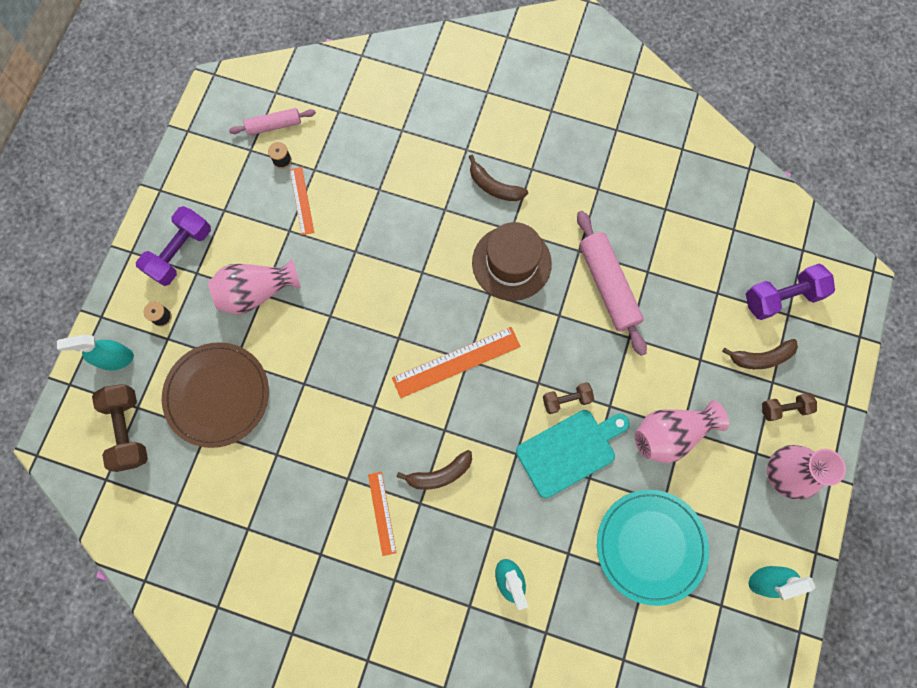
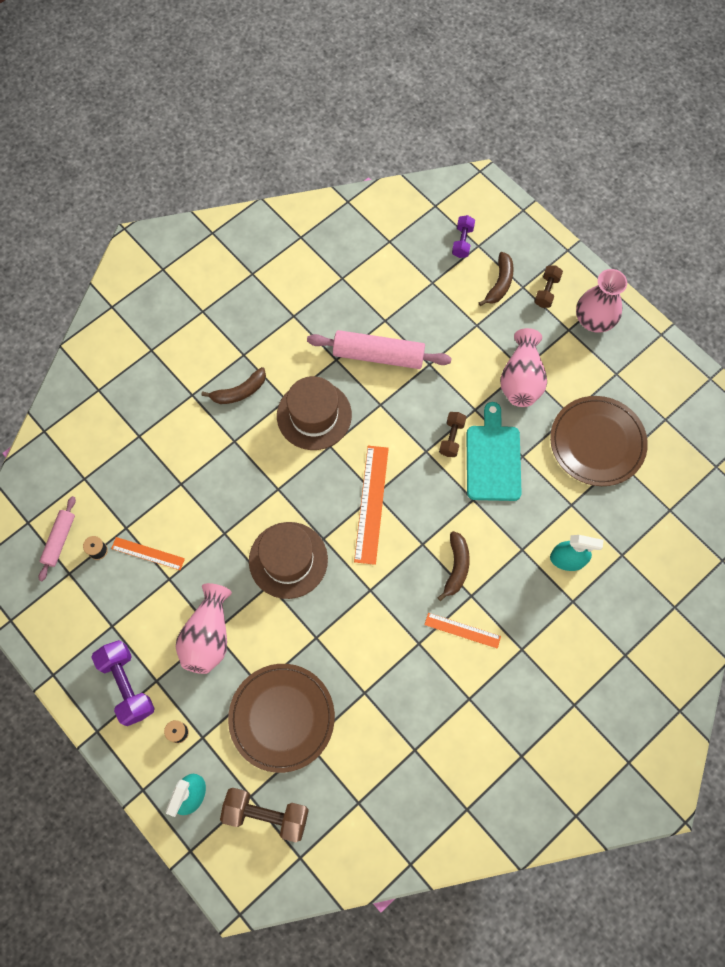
camera: 60 degrees left, 5 degrees down
turquoise plate [597,490,709,606] -> brown plate [550,396,648,486]
purple dumbbell [746,264,835,320] -> purple dumbbell [452,215,475,258], size x0.60
turquoise spray bottle [749,566,816,600] -> none
none -> brown hat [249,522,328,599]

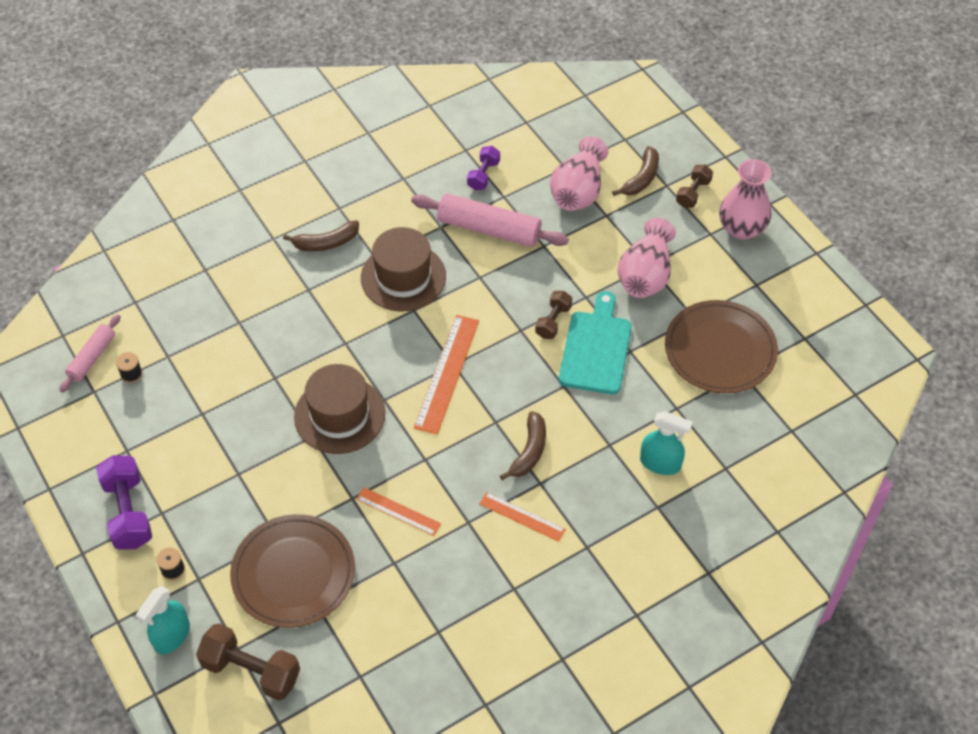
camera: 10 degrees right, 15 degrees down
orange ruler [111,537,185,570] -> orange ruler moved to [356,487,441,536]
pink vase [176,583,232,674] -> pink vase moved to [550,136,608,211]
purple dumbbell [452,215,475,258] -> purple dumbbell moved to [467,146,500,190]

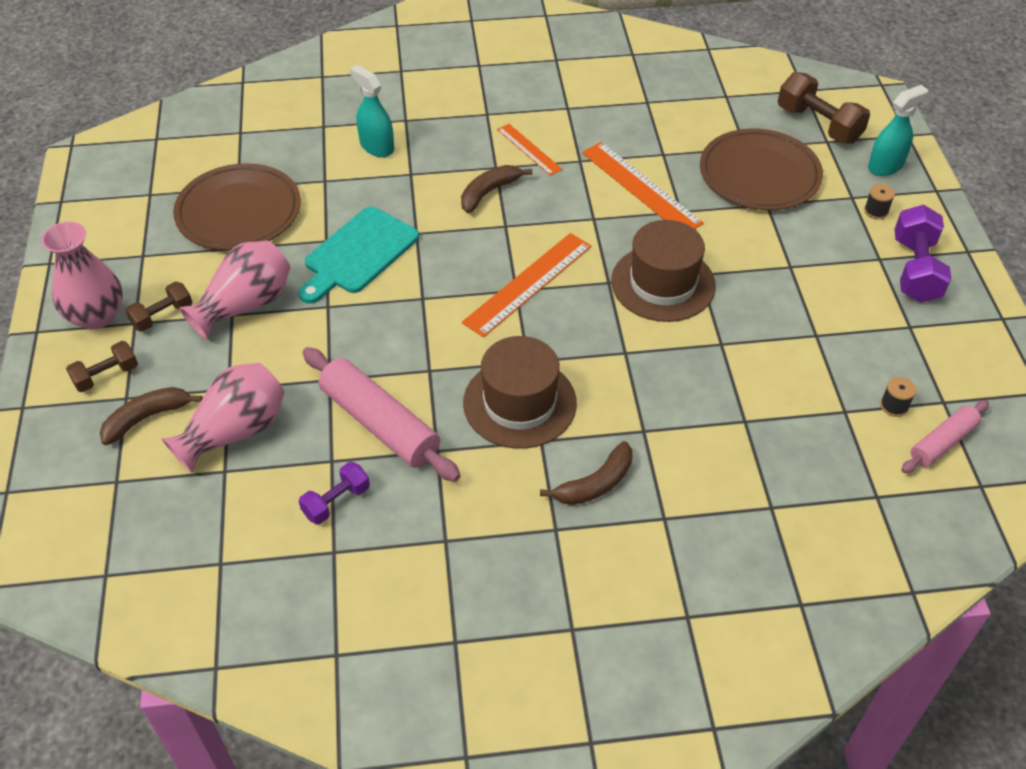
camera: 155 degrees left, 5 degrees down
brown banana [283,220,359,251] -> brown banana turned 135 degrees clockwise [540,441,632,505]
orange ruler [356,487,441,536] -> orange ruler [582,142,704,229], size x1.69
brown dumbbell [535,291,572,339] -> brown dumbbell moved to [125,282,193,332]

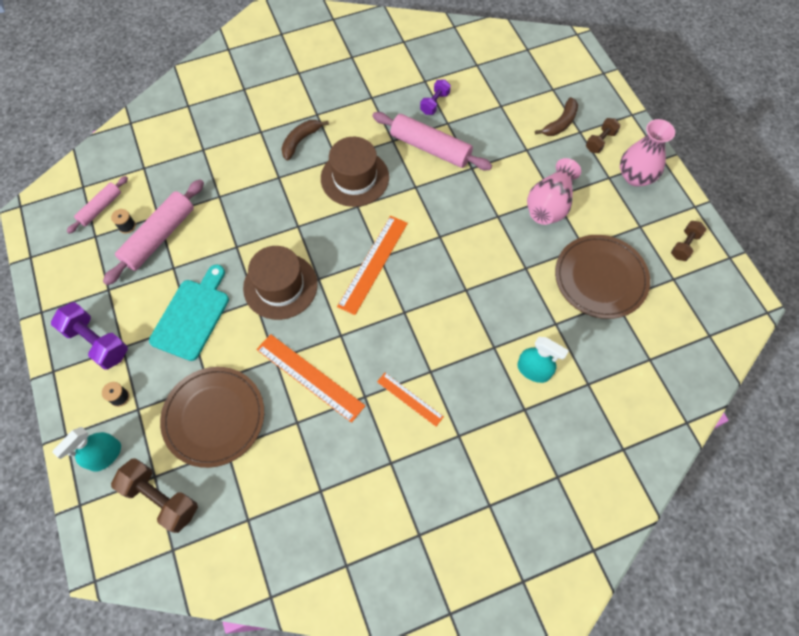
camera: 165 degrees right, 15 degrees up
brown dumbbell [125,282,193,332] -> brown dumbbell moved to [671,221,706,261]
pink vase [162,363,285,473] -> none
turquoise cutting board [298,207,419,304] -> turquoise cutting board moved to [149,264,229,361]
brown banana [461,165,532,213] -> none
purple dumbbell [894,205,951,303] -> purple dumbbell turned 45 degrees counterclockwise [51,302,128,370]
none -> pink rolling pin [103,179,204,285]

